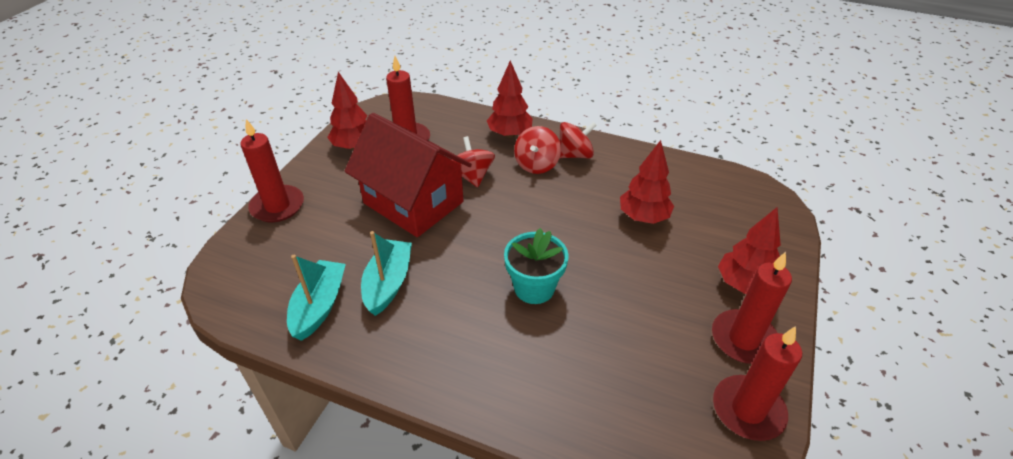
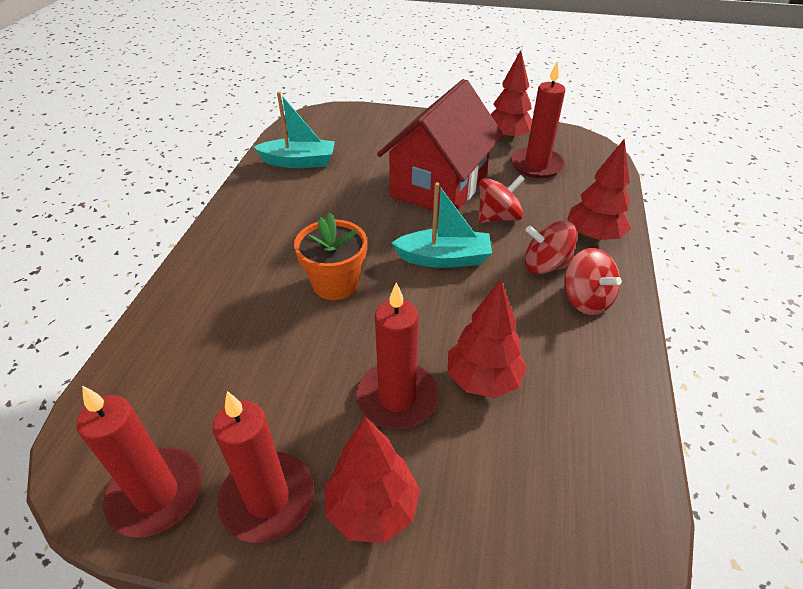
camera: 80 degrees right, 0 degrees up
red candle [240,119,304,222] -> red candle moved to [356,283,438,429]
turquoise boat [361,231,412,316] -> turquoise boat moved to [392,182,492,268]
turquoise flower pot [504,228,569,304] -> orange flower pot [294,213,367,300]

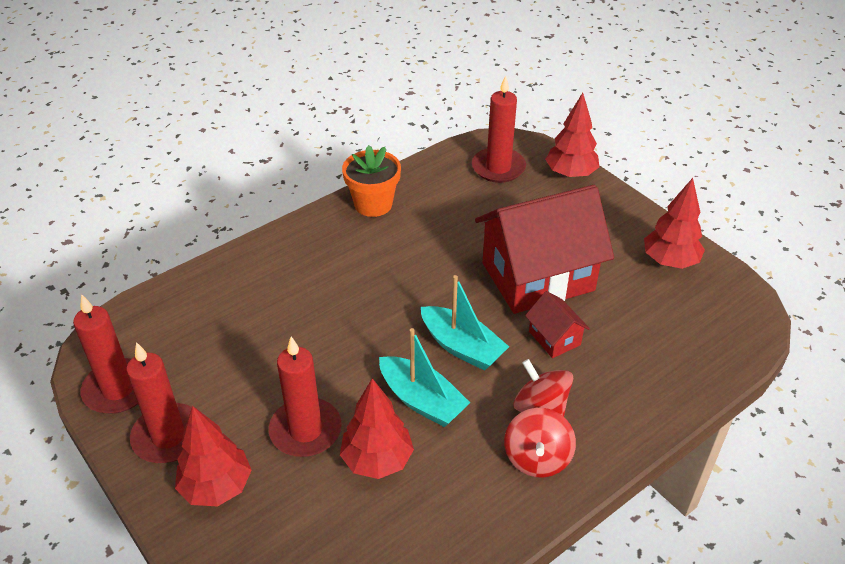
camera: 40 degrees right, 0 degrees up
turquoise boat [254,92,335,168] -> turquoise boat moved to [379,328,470,427]
orange flower pot [294,213,367,300] -> orange flower pot moved to [342,145,401,217]
red spinning top [479,175,525,223] -> red house [525,291,590,358]
red candle [511,62,565,178] -> red candle moved to [472,75,526,183]
red tree [567,139,631,241] -> red tree moved to [545,93,599,179]

